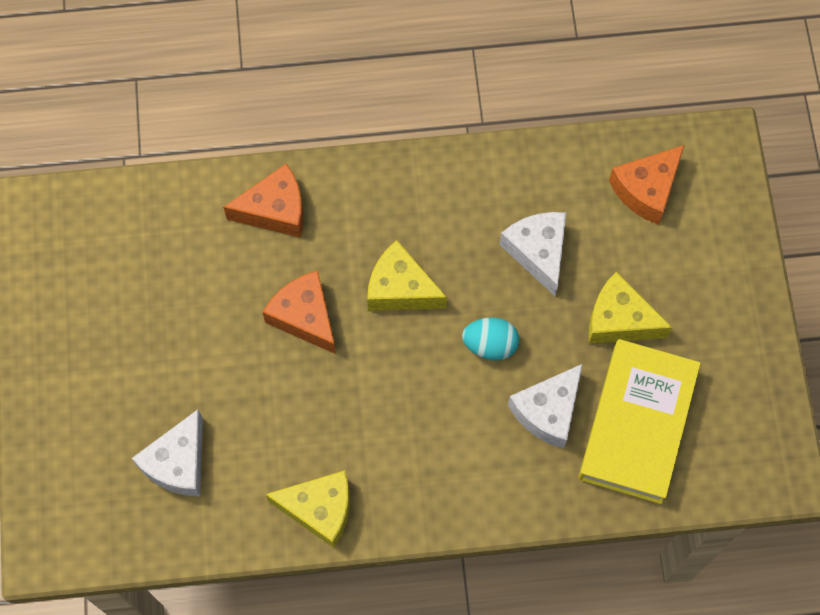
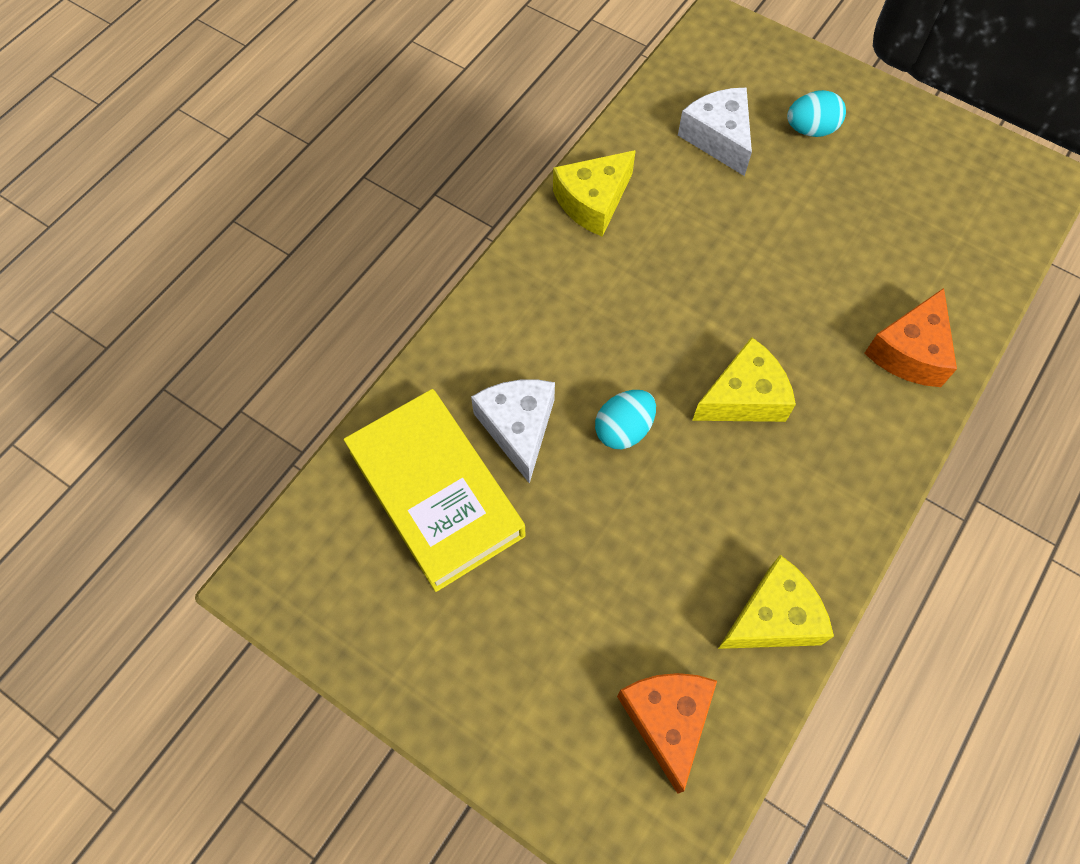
camera: 130 degrees right, 5 degrees down
orange cheese [262,271,336,354] -> none
white cheese [499,212,566,296] -> none
yellow cheese [589,272,672,344] -> yellow cheese moved to [718,555,834,649]
none -> turquoise egg [787,90,846,137]

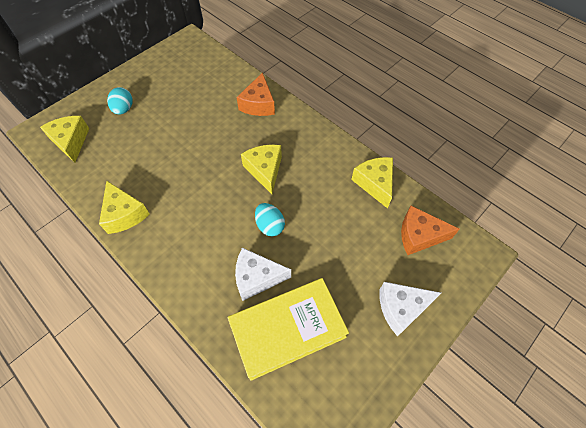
camera: 80 degrees left, 5 degrees down
white cheese [678,87,752,176] -> white cheese moved to [380,282,441,336]
orange cheese [864,288,957,387] -> orange cheese turned 60 degrees clockwise [237,72,275,116]
none -> yellow cheese [40,116,89,163]

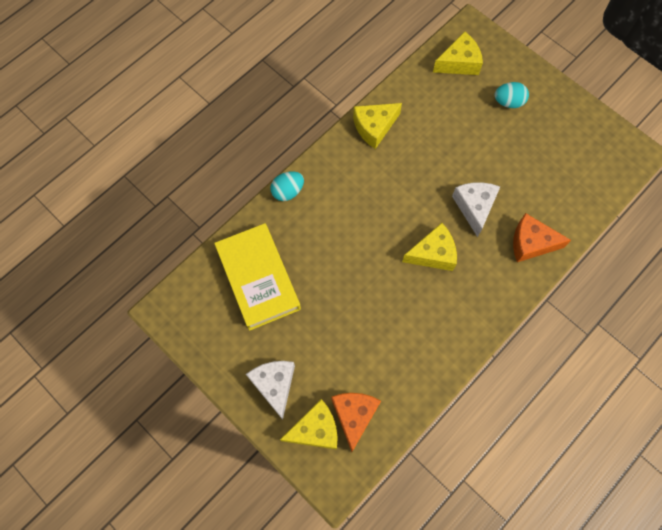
camera: 90 degrees right, 10 degrees up
white cheese [235,248,291,301] -> white cheese moved to [452,182,500,237]
turquoise egg [255,203,285,236] -> turquoise egg moved to [270,171,304,201]
yellow cheese [351,157,393,209] -> yellow cheese moved to [280,399,338,450]

